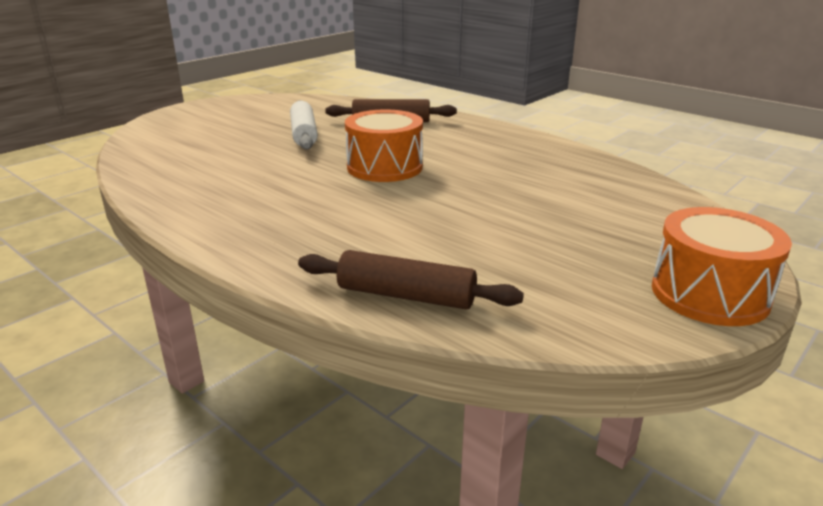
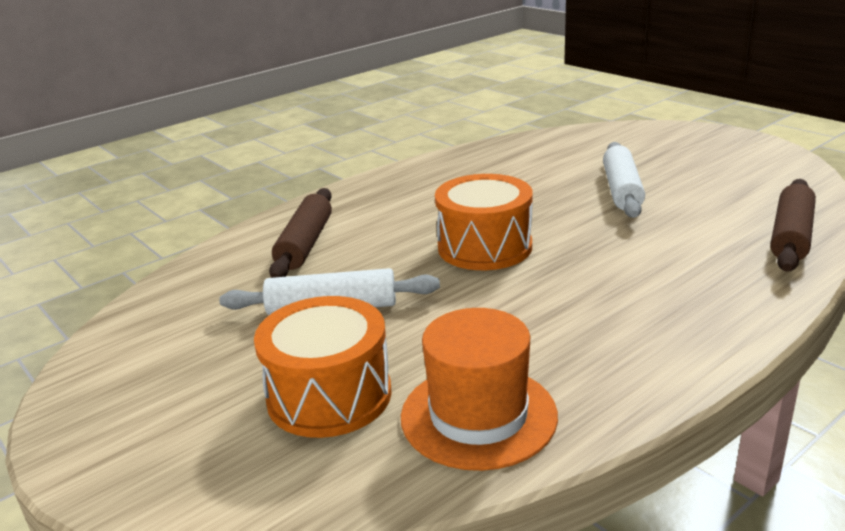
camera: 80 degrees left, 0 degrees up
orange drum [652,207,792,326] -> orange drum moved to [254,296,392,438]
none -> orange hat [401,308,558,471]
none -> white rolling pin [603,142,645,218]

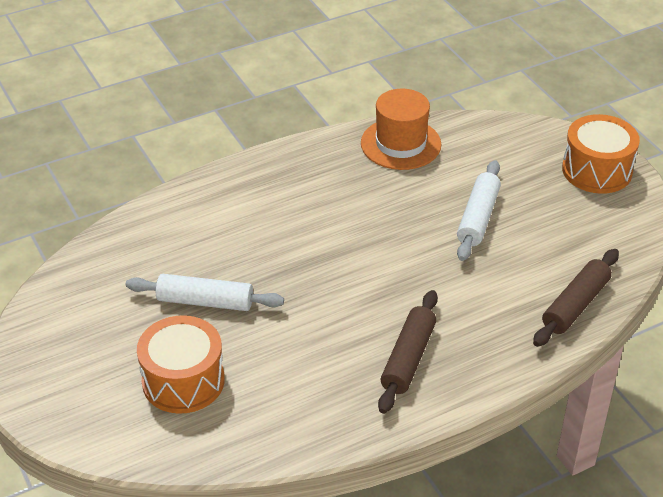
camera: 10 degrees right, 15 degrees up
brown rolling pin [269,188,332,278] -> brown rolling pin moved to [378,290,438,414]
orange hat [401,308,558,471] -> orange hat moved to [361,89,441,170]
orange drum [435,174,533,270] -> orange drum moved to [562,114,640,194]

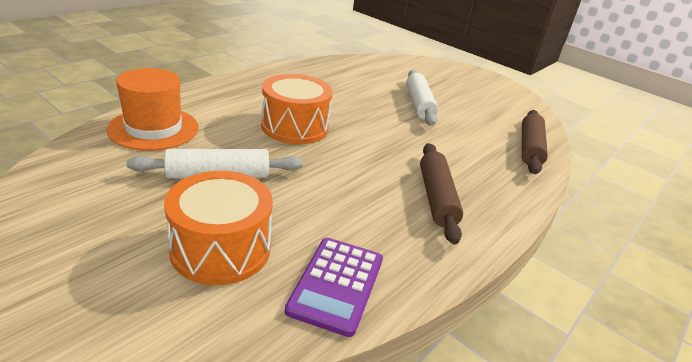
camera: 25 degrees left, 10 degrees down
orange hat [361,89,441,170] -> orange hat moved to [107,68,199,151]
orange drum [562,114,640,194] -> orange drum moved to [261,74,333,144]
none -> purple calculator [285,238,383,337]

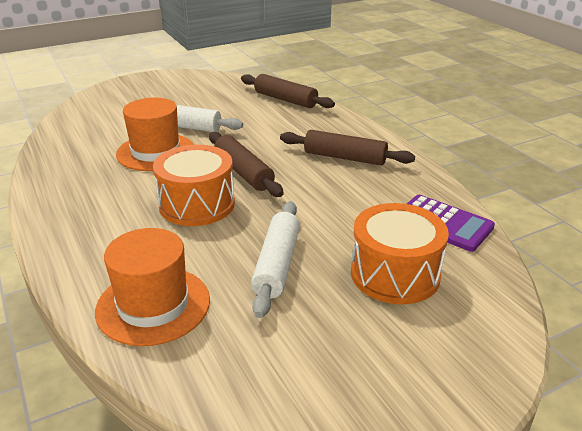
camera: 65 degrees left, 0 degrees up
none -> orange hat [116,98,194,171]
none -> brown rolling pin [209,132,284,197]

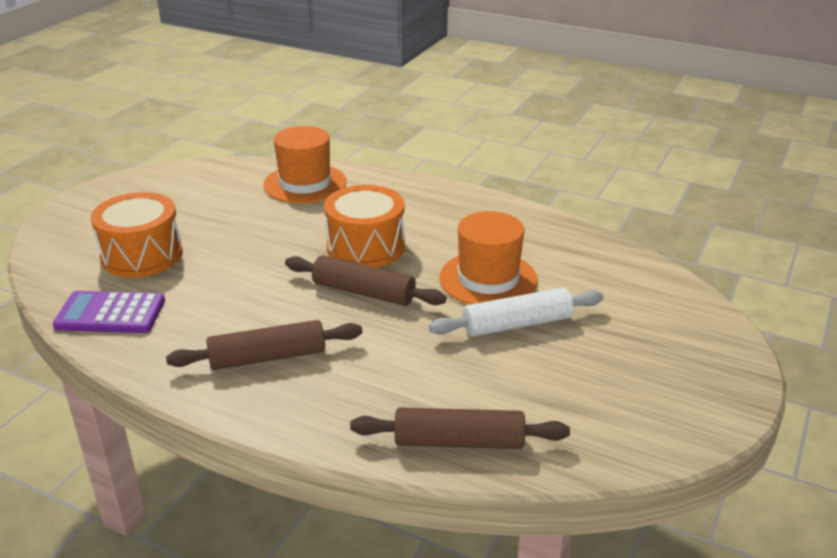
camera: 145 degrees right, 0 degrees up
white rolling pin [251,201,300,318] -> none

